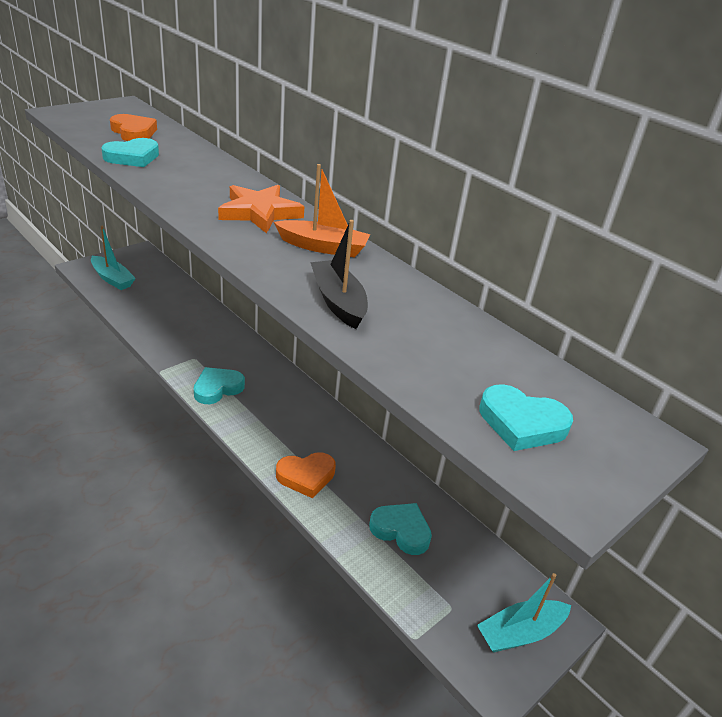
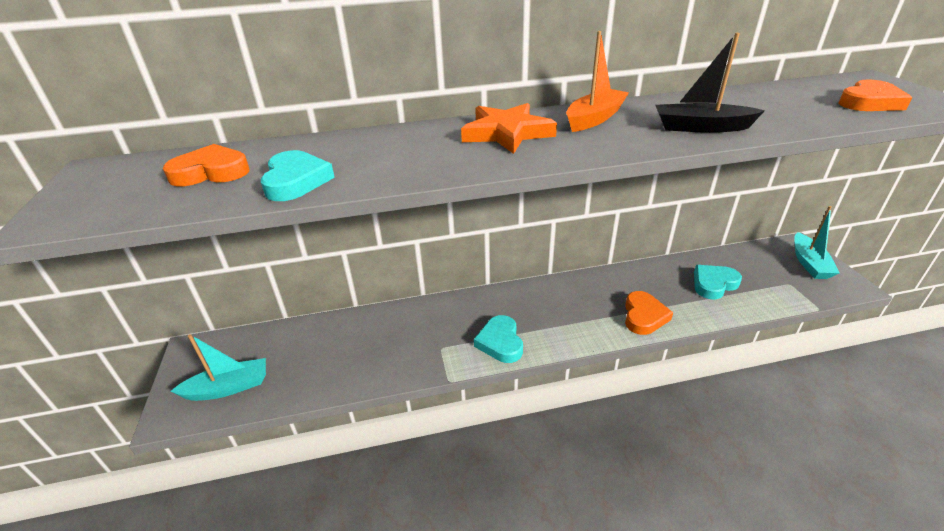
camera: 55 degrees left, 0 degrees up
turquoise heart [479,384,573,451] -> orange heart [839,79,912,111]

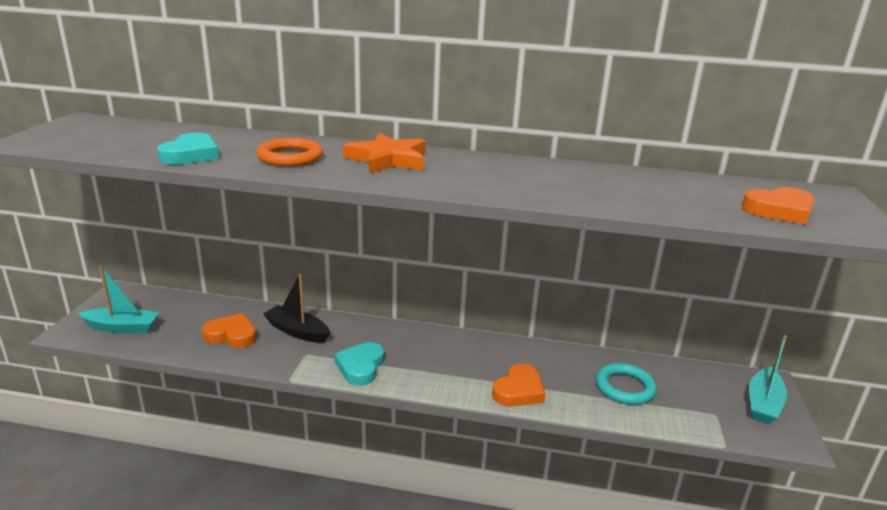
camera: 20 degrees right, 10 degrees down
orange heart [163,144,250,186] -> orange heart moved to [202,313,257,348]
orange boat [566,31,629,132] -> none
black boat [656,33,765,133] -> black boat moved to [263,274,330,343]
turquoise heart [694,265,742,299] -> turquoise ring [596,363,657,405]
none -> orange ring [257,138,323,167]

